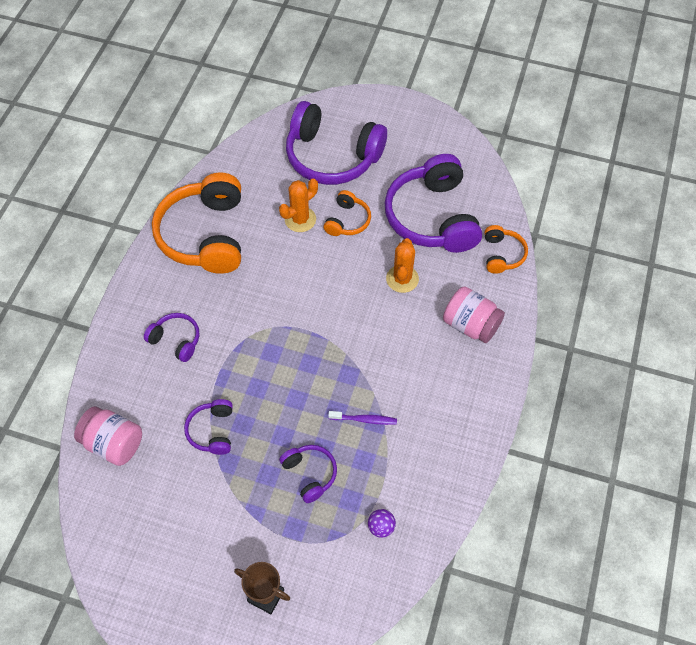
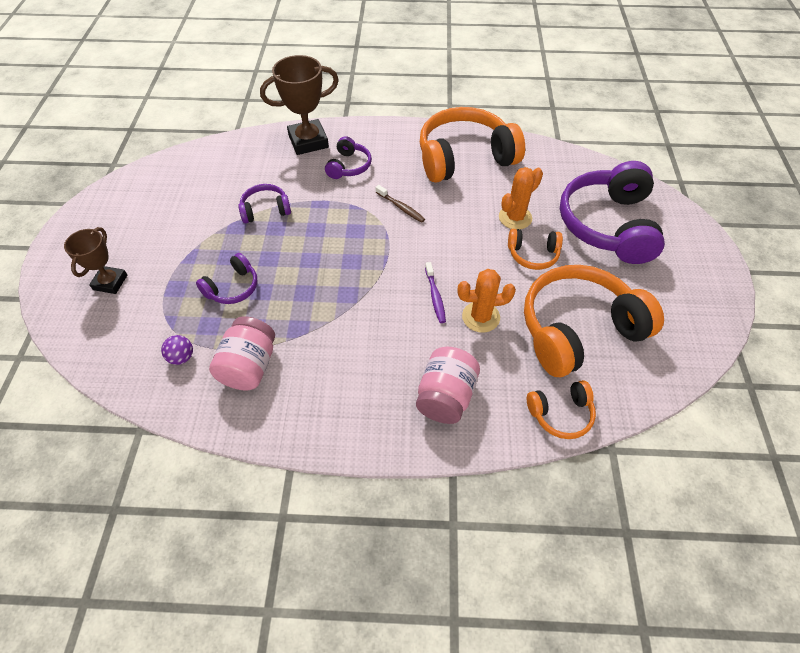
camera: 75 degrees right, 5 degrees down
pink jar [74,406,142,466] -> pink jar moved to [209,316,275,391]
orange cactus [279,178,318,232] -> orange cactus turned 75 degrees counterclockwise [499,167,543,230]
purple toothbrush [328,411,397,425] -> purple toothbrush moved to [425,262,446,323]
purple headphones [385,154,482,253] -> orange headphones [524,265,664,377]
none -> brown trophy [260,55,339,155]
none -> brown toothbrush [376,185,425,223]

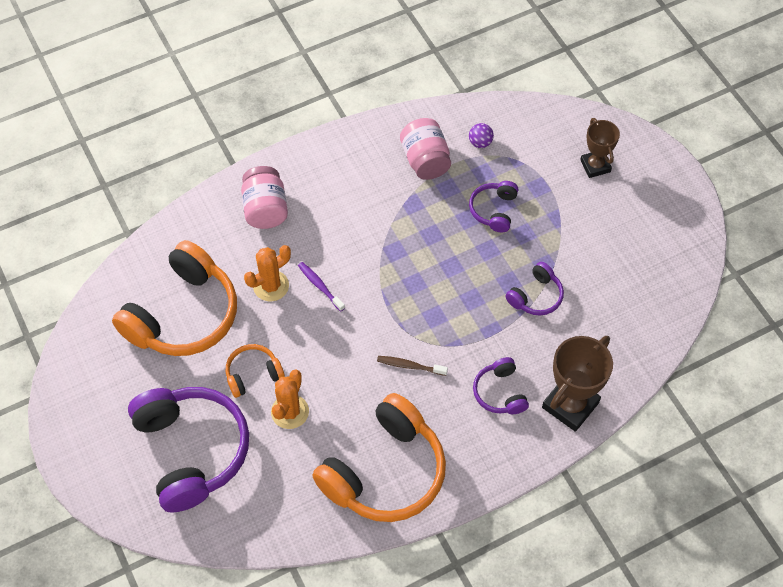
camera: 150 degrees right, 5 degrees up
orange headphones [527,380,596,439] -> none

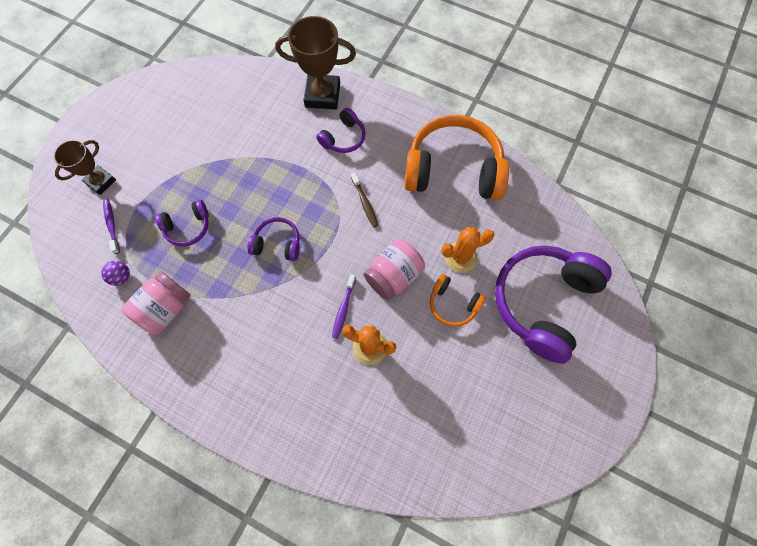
camera: 125 degrees left, 10 degrees up
orange headphones [112,240,237,356] -> none
pink jar [241,166,288,229] -> pink jar moved to [363,239,425,300]
purple headphones [505,262,564,315] -> purple headphones moved to [247,217,300,261]
none -> purple toothbrush [103,199,120,254]

